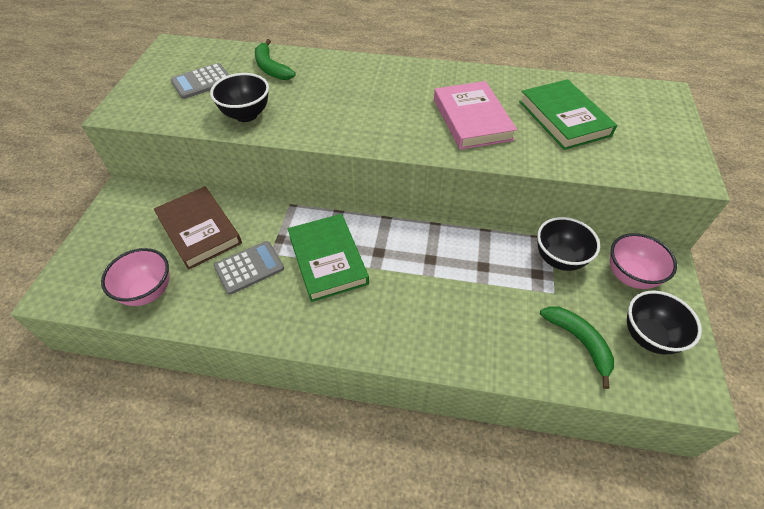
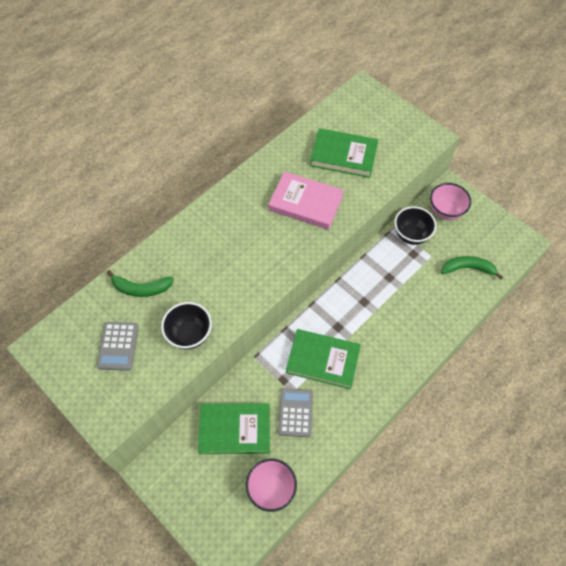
camera: 55 degrees left, 10 degrees up
brown book [154,186,242,270] -> green book [198,404,270,454]
black bowl [627,291,702,354] -> none

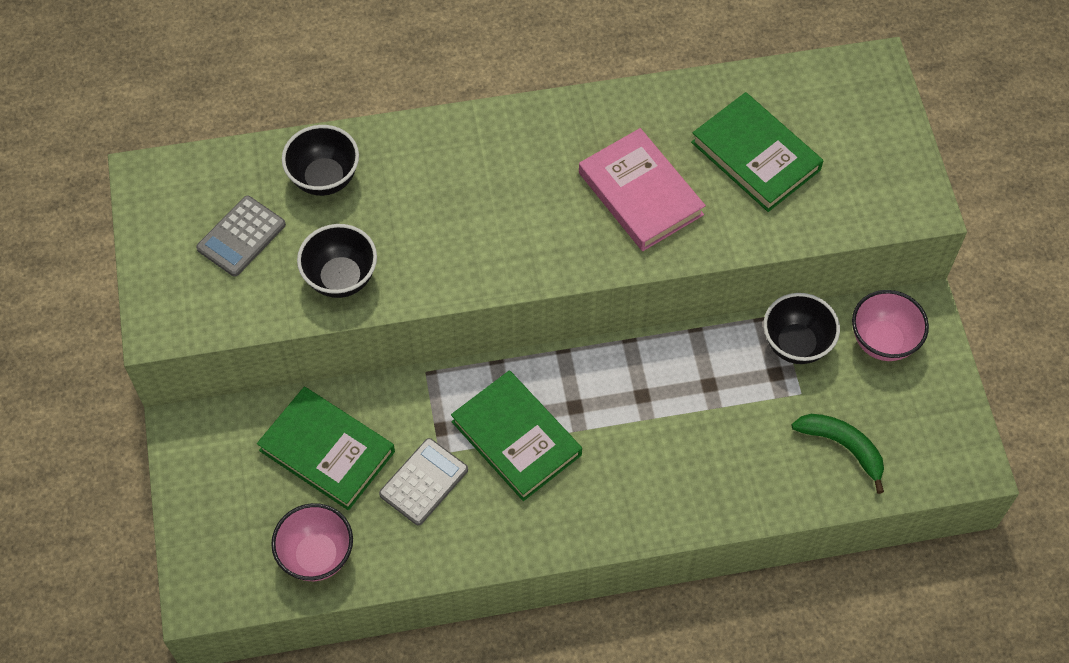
camera: 35 degrees right, 0 degrees up
green banana [107,270,174,297] -> black bowl [282,125,359,196]

